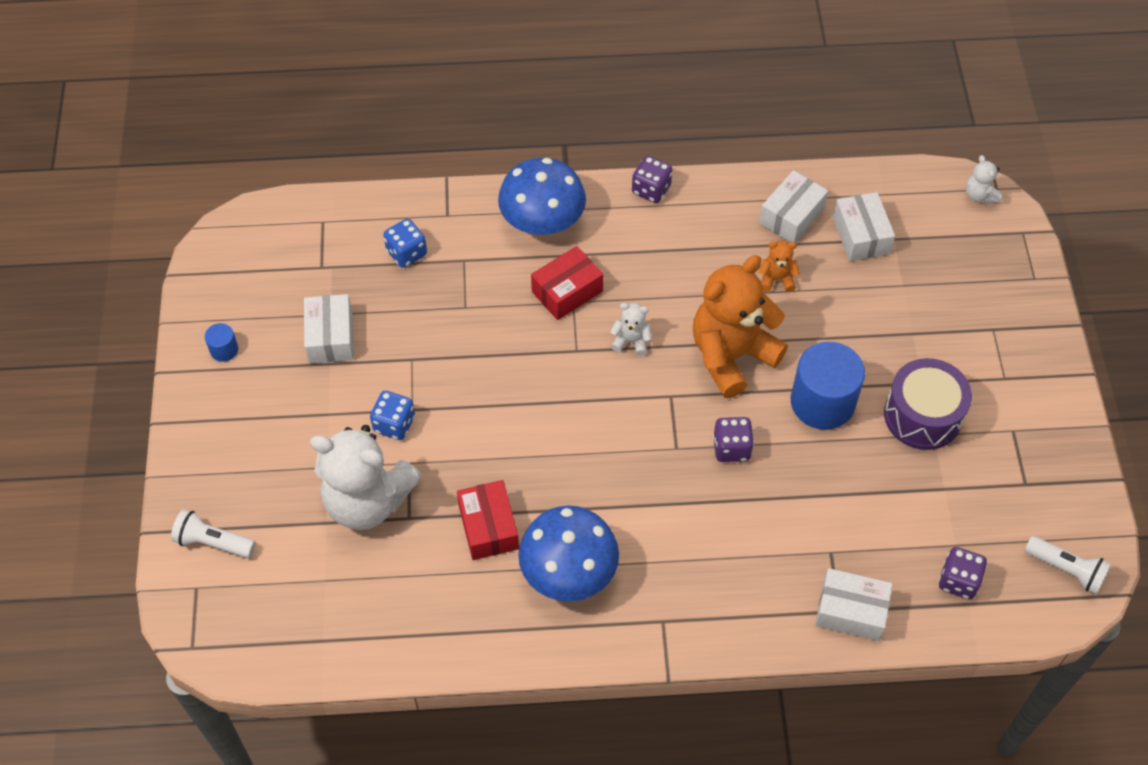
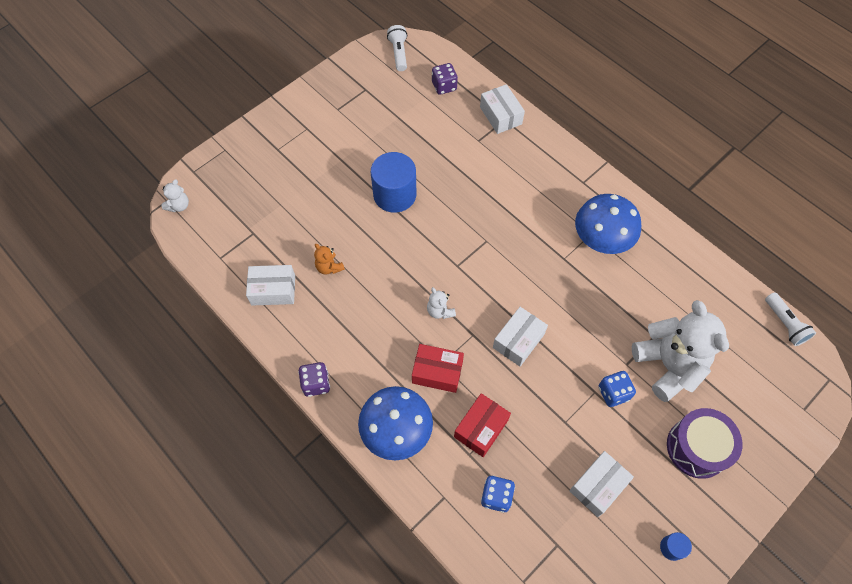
camera: 130 degrees left, 5 degrees up
white flashlight [171,509,256,558] -> white flashlight moved to [765,292,816,346]
red box [457,480,519,560] -> red box moved to [454,393,511,457]
orange teddy bear [693,255,788,398] -> none
purple dice [713,417,754,462] -> none
white box [833,192,895,261] -> white box moved to [493,307,548,366]
purple drum [884,358,972,450] -> purple drum moved to [667,408,742,479]

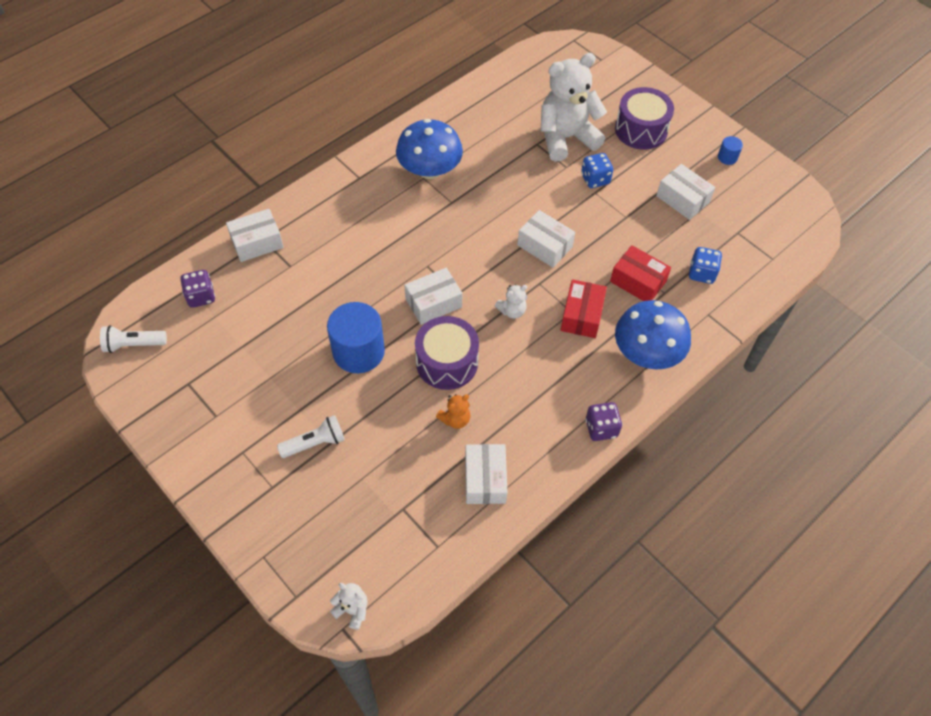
camera: 90 degrees left, 5 degrees down
white flashlight [765,292,816,346] -> white flashlight moved to [277,415,345,458]
none -> white box [404,268,462,325]
none -> purple drum [415,316,479,390]

